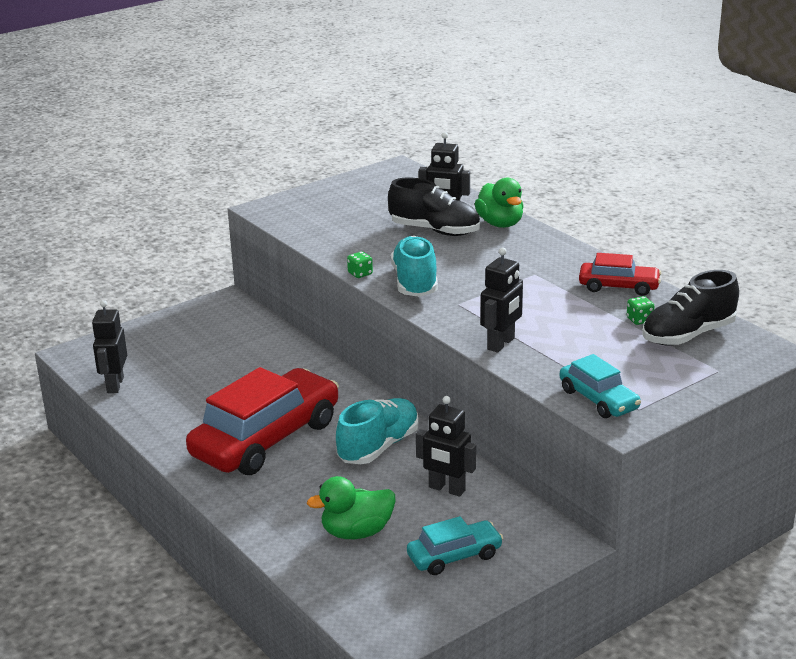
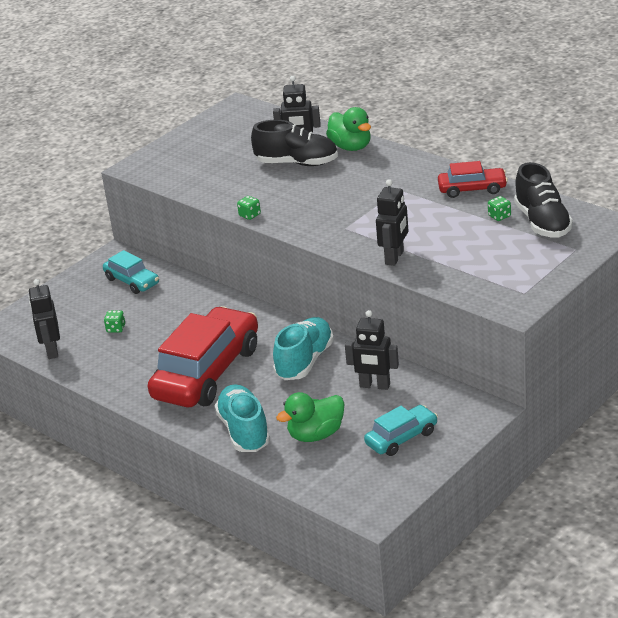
camera: 10 degrees left, 5 degrees up
turquoise shoe [391,236,438,297] -> turquoise shoe moved to [215,384,270,452]
turquoise car [560,354,641,418] -> turquoise car moved to [103,250,159,294]
black shoe [642,270,739,345] -> black shoe turned 60 degrees counterclockwise [514,162,573,237]
none -> green dice [104,310,125,333]

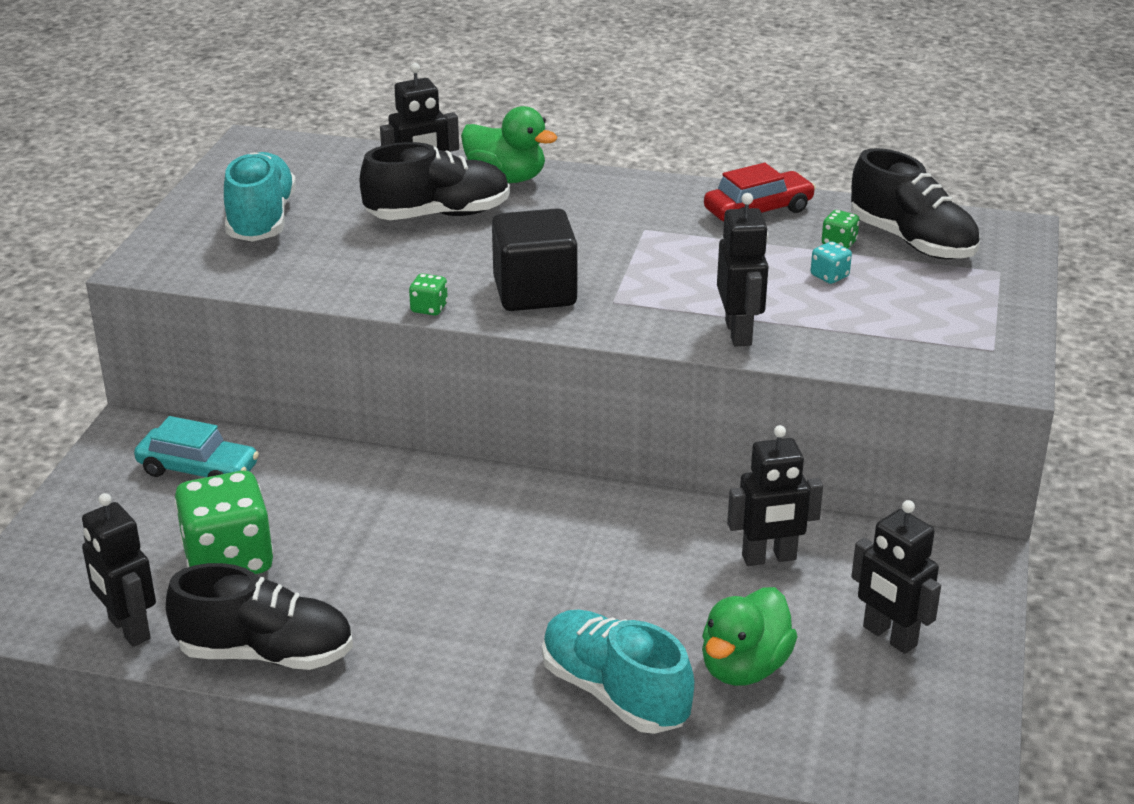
camera: 30 degrees left, 0 degrees up
green dice [104,310,125,333] -> green dice [174,471,274,574], size x2.45
red car [148,306,258,407] -> none
turquoise shoe [273,317,334,380] -> turquoise shoe moved to [224,152,296,242]
turquoise car [364,405,438,456] -> black robot [851,500,941,654]
none -> black shoe [166,563,353,670]
none -> black cube [492,208,578,311]
none -> turquoise dice [811,241,852,284]

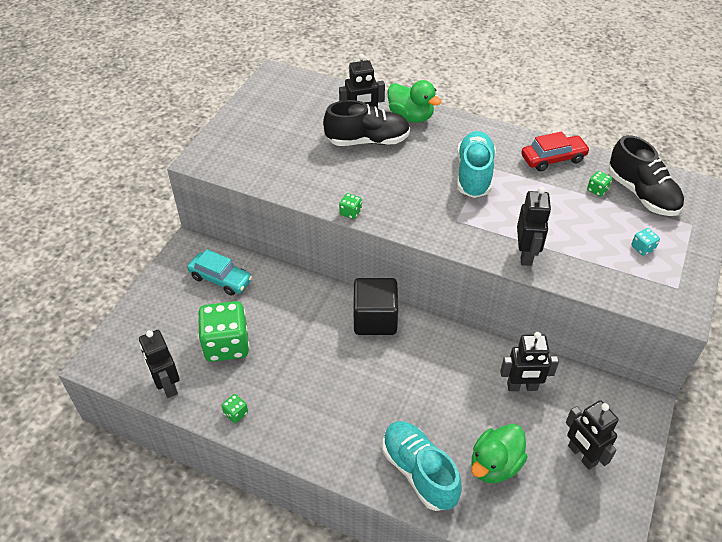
camera: 10 degrees right, 15 degrees up
black shoe [166,563,353,670] -> green dice [222,394,248,423]
turquoise shoe [224,152,296,242] -> turquoise shoe moved to [457,131,496,198]
black cube [492,208,578,311] -> black cube moved to [354,278,398,335]
turquoise dice [811,241,852,284] -> turquoise dice moved to [631,228,660,256]

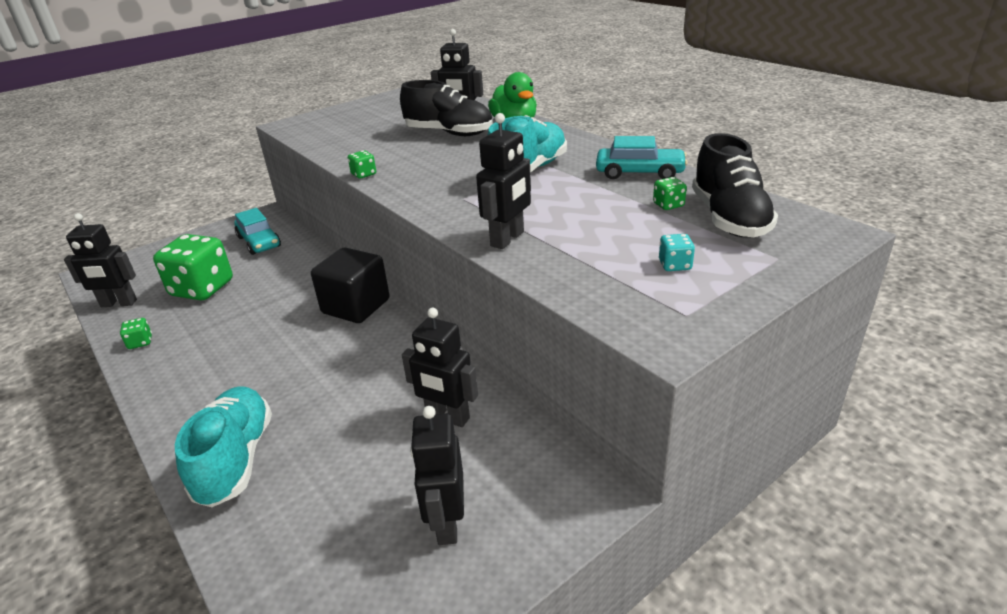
camera: 30 degrees right, 15 degrees down
black robot [139,330,180,398] -> black robot turned 90 degrees counterclockwise [64,213,137,307]
green duck [472,424,528,484] -> none
red car [521,131,590,171] -> turquoise car [596,136,688,179]

